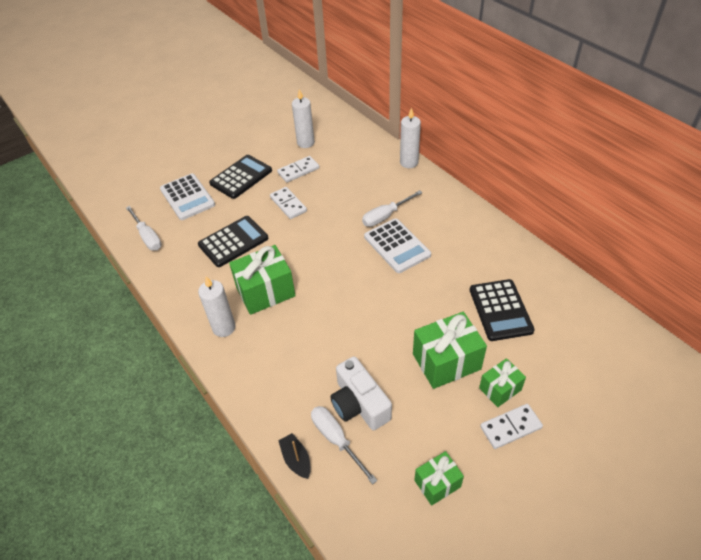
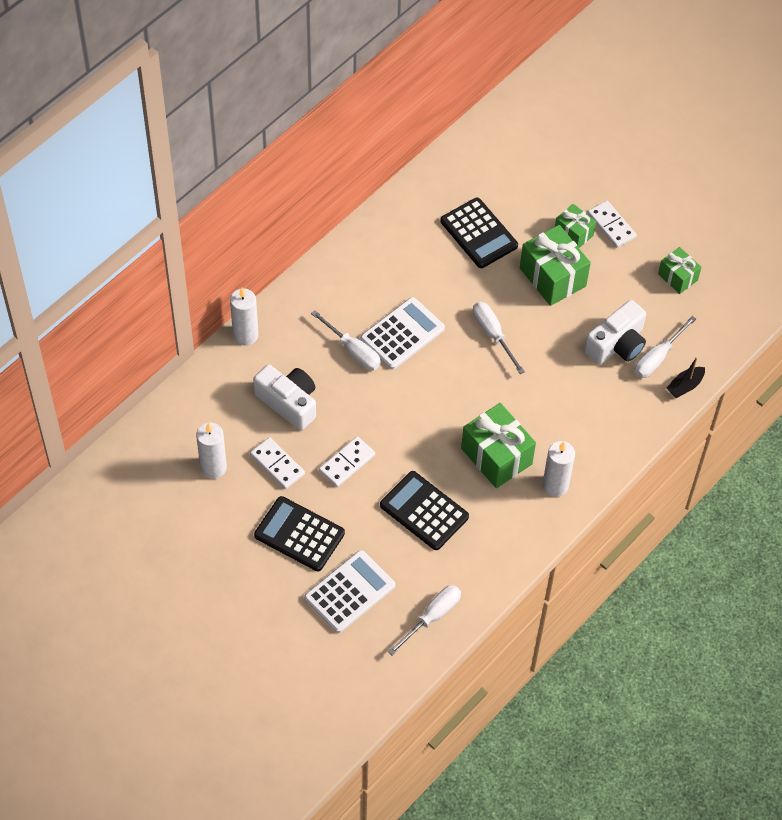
camera: 105 degrees left, 10 degrees up
black calculator [470,279,535,341] -> black calculator turned 75 degrees clockwise [440,198,518,268]
none -> white camera [253,364,316,431]
none -> white screwdriver [473,302,525,374]

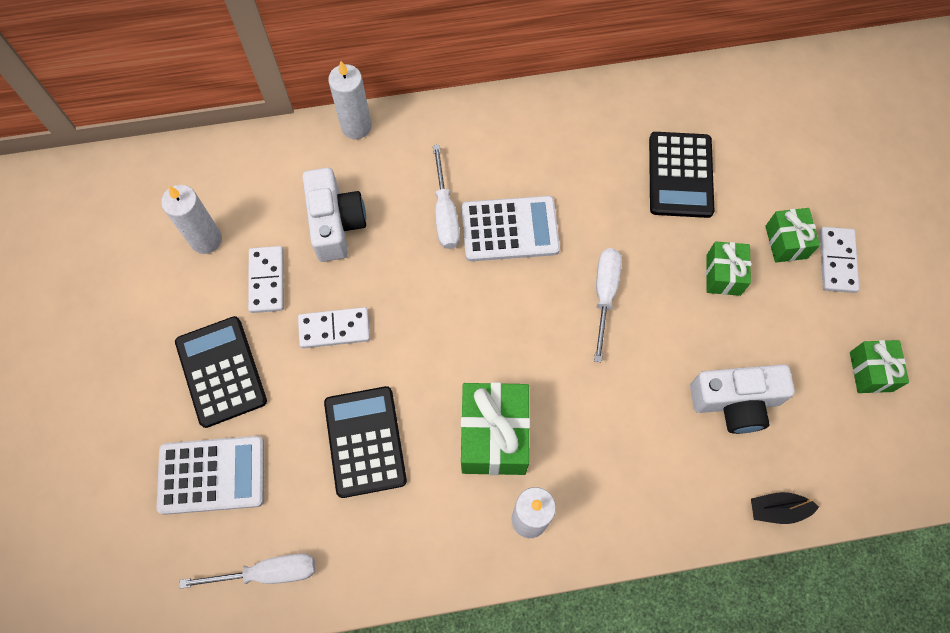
camera: 40 degrees right, 10 degrees up
green gift [520,225,591,306] -> green gift [706,241,751,296], size x0.58
white screwdriver [634,316,696,378] -> none

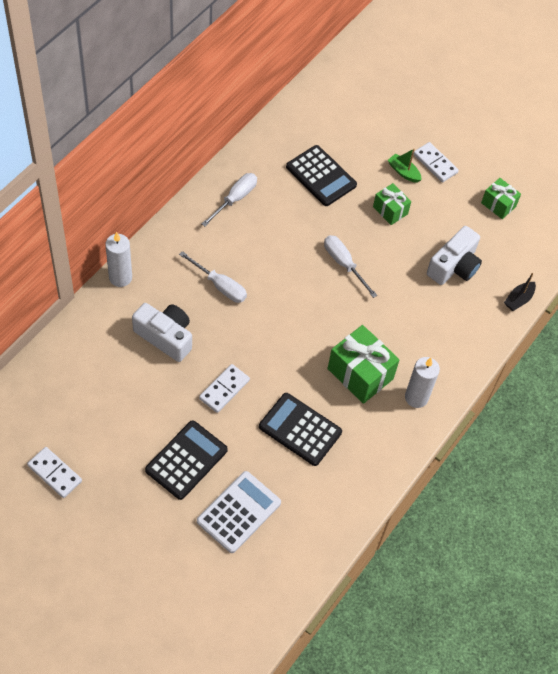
camera: 50 degrees left, 10 degrees down
white candle [161,185,222,254] -> none
black calculator [175,316,267,428] -> black calculator turned 105 degrees clockwise [145,420,228,500]
white screwdriver [180,553,315,589] -> white screwdriver moved to [202,173,257,227]
white domino [248,246,284,313] -> white domino moved to [27,447,82,498]
white calculator [461,196,560,261] -> none
green gift [765,208,820,263] -> green boat [388,149,422,183]

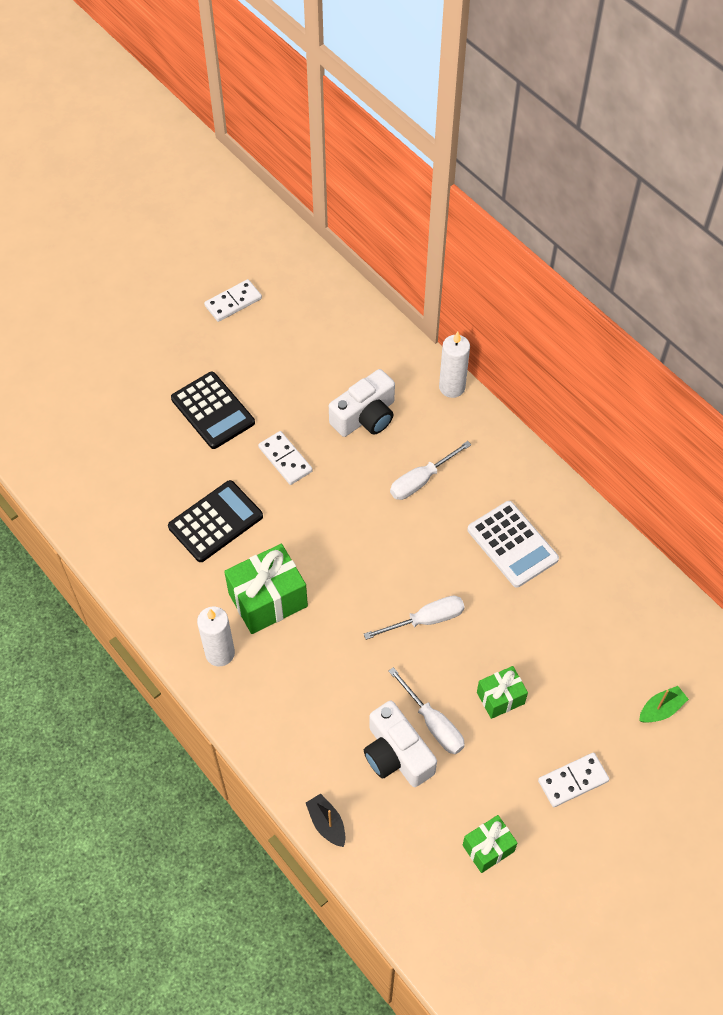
camera: 110 degrees right, 0 degrees up
white calculator [197,471,281,553] -> white calculator moved to [467,501,559,588]
white screwdriver [202,173,257,227] -> white screwdriver moved to [388,667,465,754]
black calculator [286,145,357,206] -> none
green boat [388,149,422,183] -> green boat moved to [639,686,689,723]

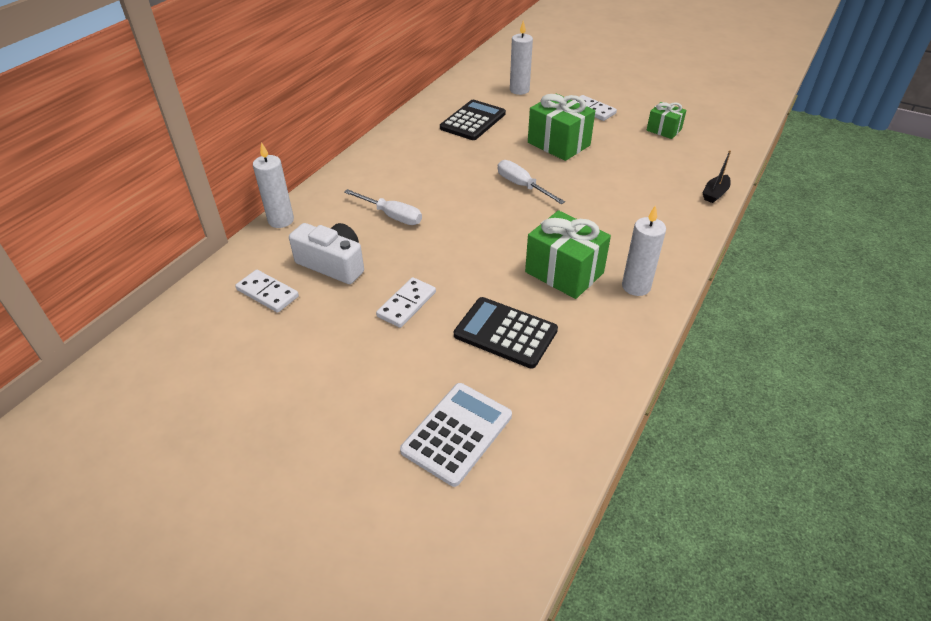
camera: 110 degrees left, 15 degrees down
black calculator [171,372,255,449] -> black calculator moved to [440,100,506,140]
white domino [204,279,262,322] -> white domino moved to [235,270,299,313]
white camera [364,701,437,787] -> none
white screwdriver [388,667,465,754] -> none
white calculator [467,501,559,588] -> white calculator moved to [400,383,512,487]
green gift [477,666,528,719] -> green gift [528,94,595,161], size x1.72
green boat [639,686,689,723] -> white candle [510,21,533,95]

